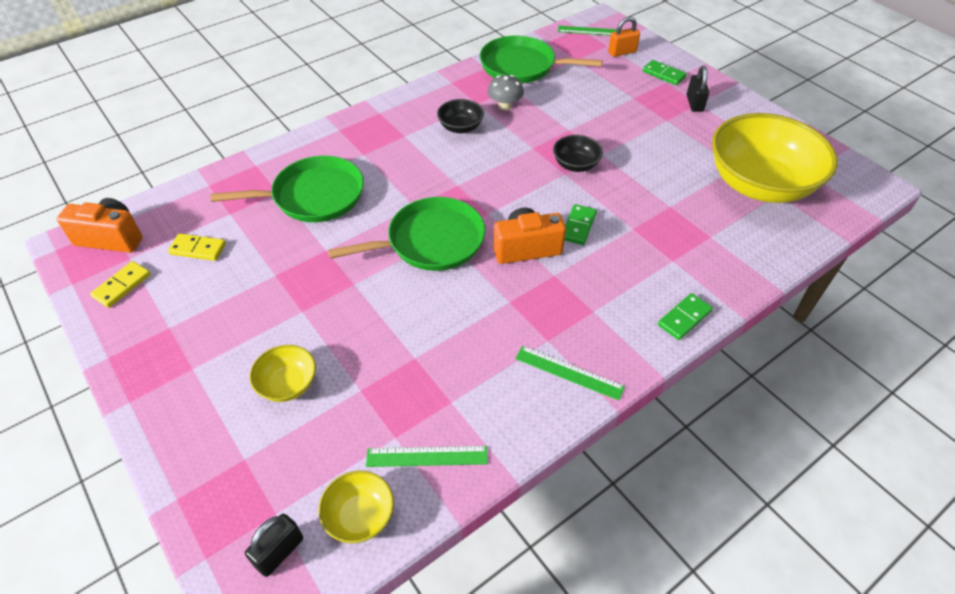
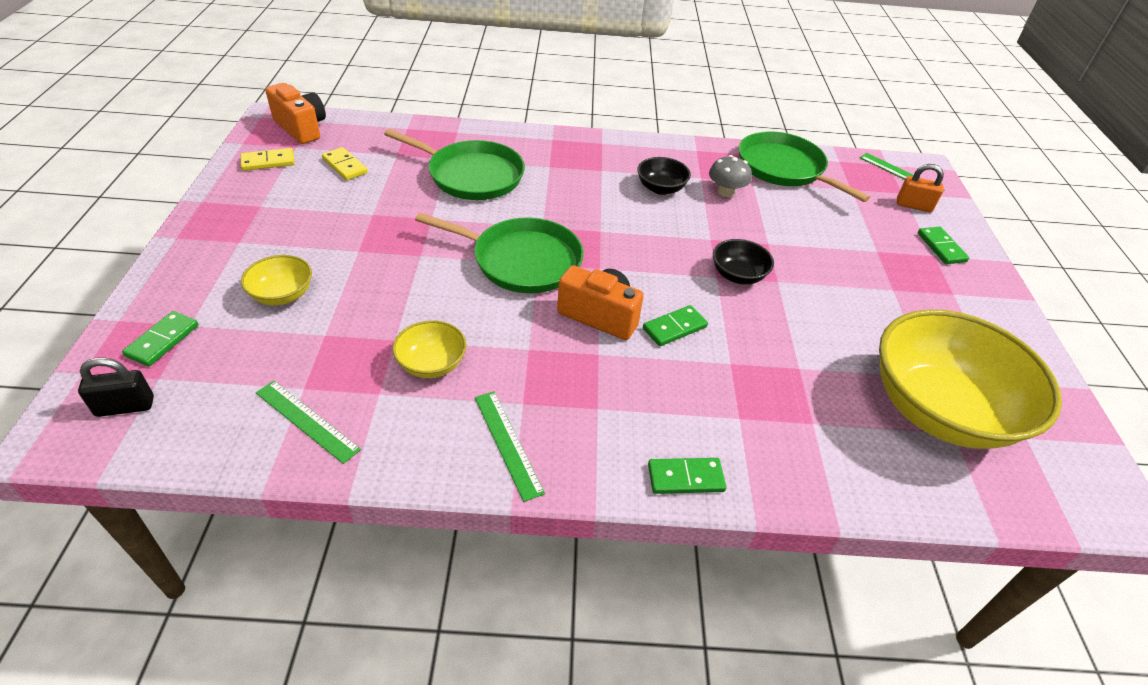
camera: 35 degrees right, 5 degrees down
yellow bowl [318,470,394,543] -> yellow bowl moved to [392,320,466,378]
black padlock [687,66,709,112] -> none
none -> green domino [122,311,198,366]

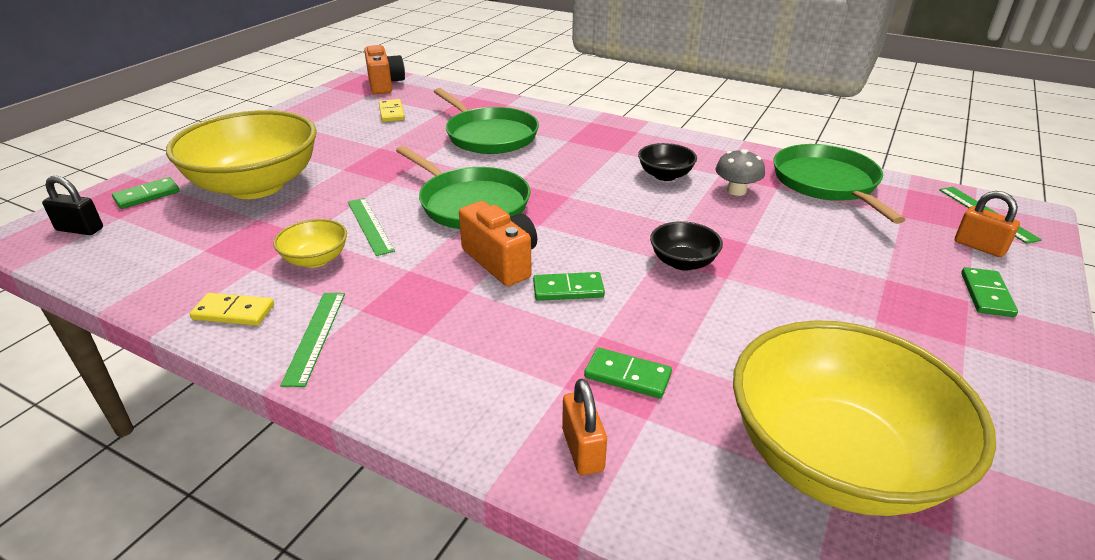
camera: 30 degrees right, 10 degrees down
yellow domino [241,148,295,171] -> yellow domino moved to [190,293,274,326]
yellow bowl [241,255,312,305] -> yellow bowl [166,110,317,199], size x2.30
green ruler [256,380,361,464] -> green ruler moved to [348,198,395,256]
green domino [648,458,726,494] -> green domino moved to [584,348,672,399]
none -> orange padlock [562,379,607,475]

